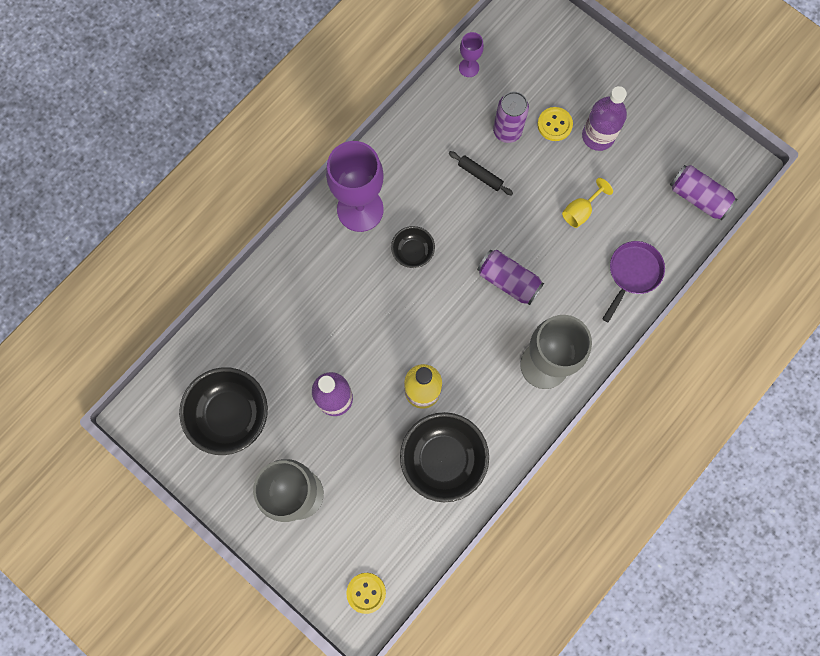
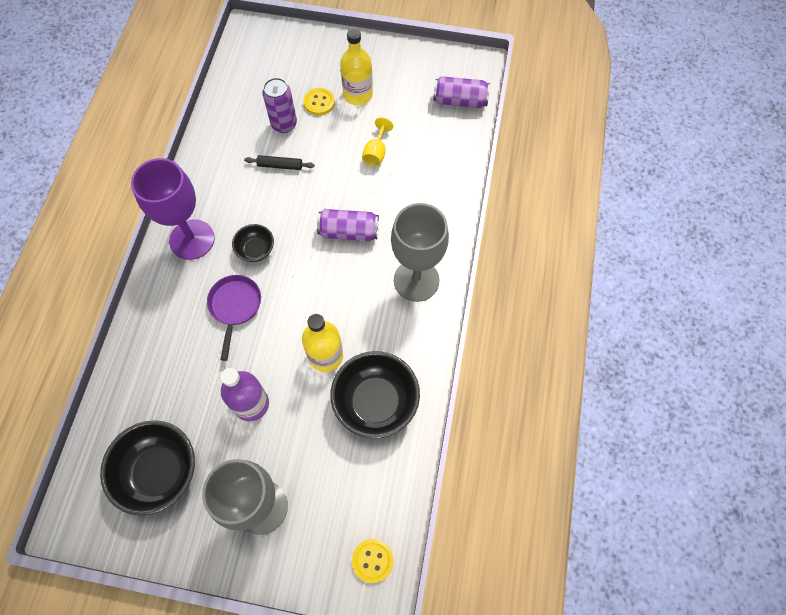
camera: 30 degrees left, 10 degrees down
purple goblet [459,32,484,77] -> none
purple bottle [582,86,627,151] -> yellow bottle [340,29,373,105]
purple pan [602,241,665,323] -> purple pan moved to [207,275,261,361]

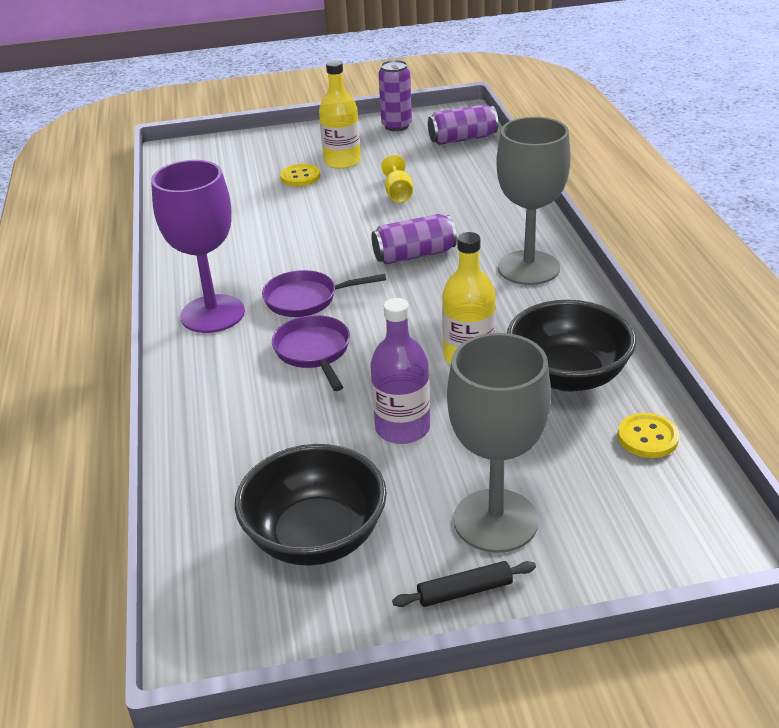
camera: 20 degrees left, 30 degrees down
black bowl [232,224,274,262] -> purple pan [262,270,386,317]
black rolling pin [244,155,315,170] -> black rolling pin moved to [392,561,536,607]
purple can [262,78,297,133] -> purple can moved to [378,60,412,131]
yellow button [352,539,394,583] -> yellow button moved to [618,413,679,458]

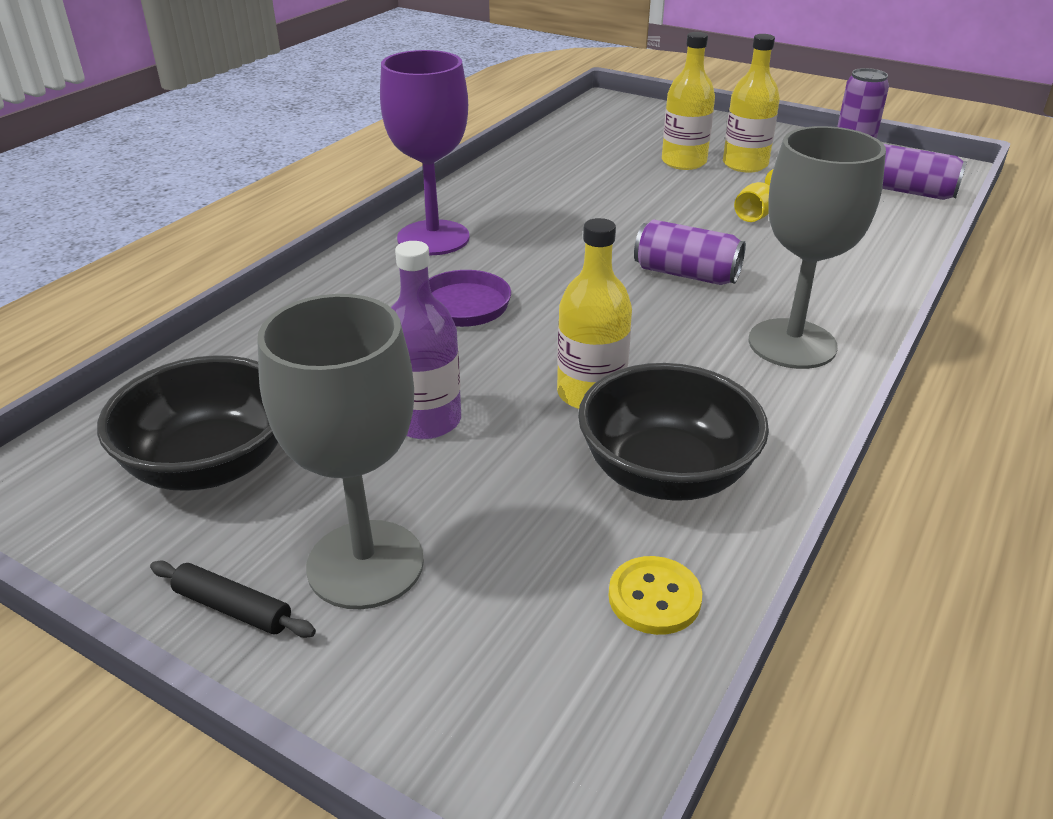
camera: 40 degrees right, 0 degrees up
purple pan [262,270,386,317] -> none
yellow button [280,164,320,187] -> yellow bottle [662,32,715,170]

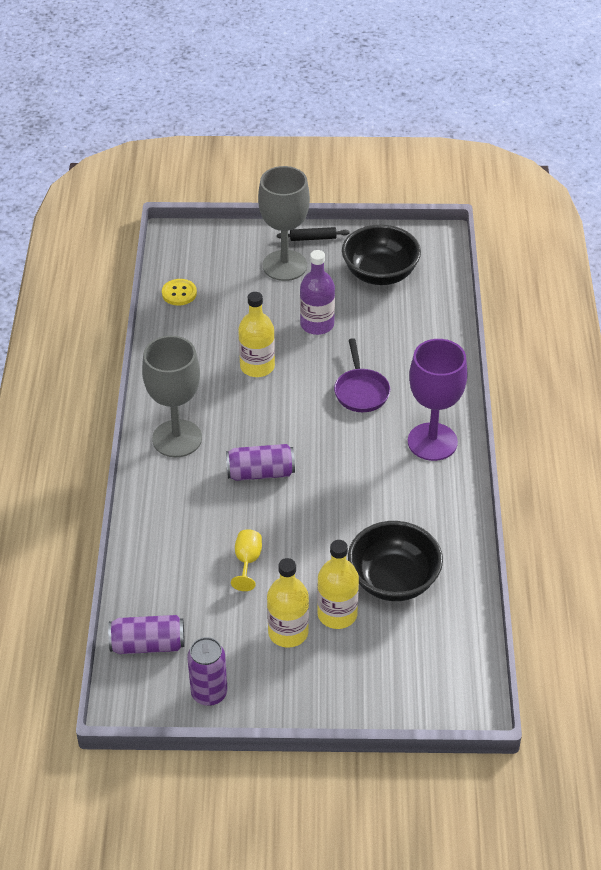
camera: 150 degrees right, 10 degrees up
black bowl [578,363,769,501] -> black bowl moved to [348,521,443,601]

